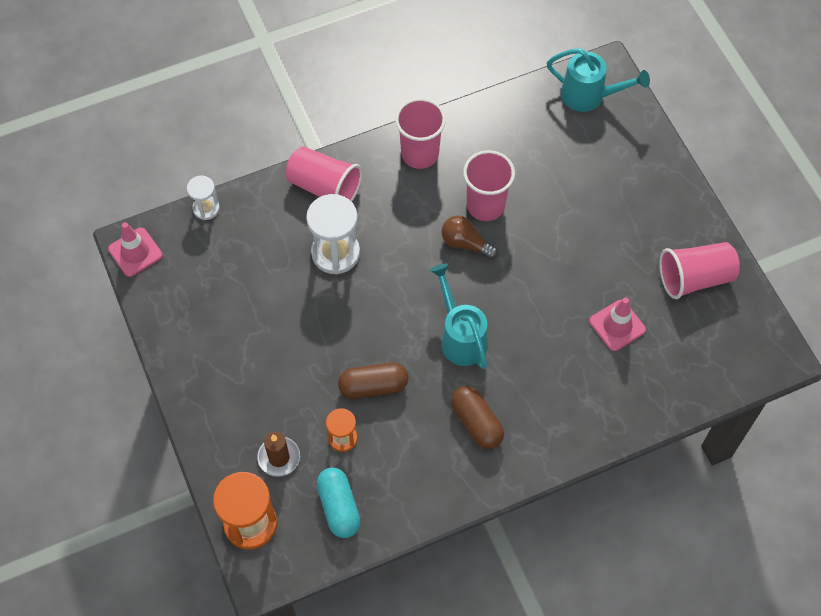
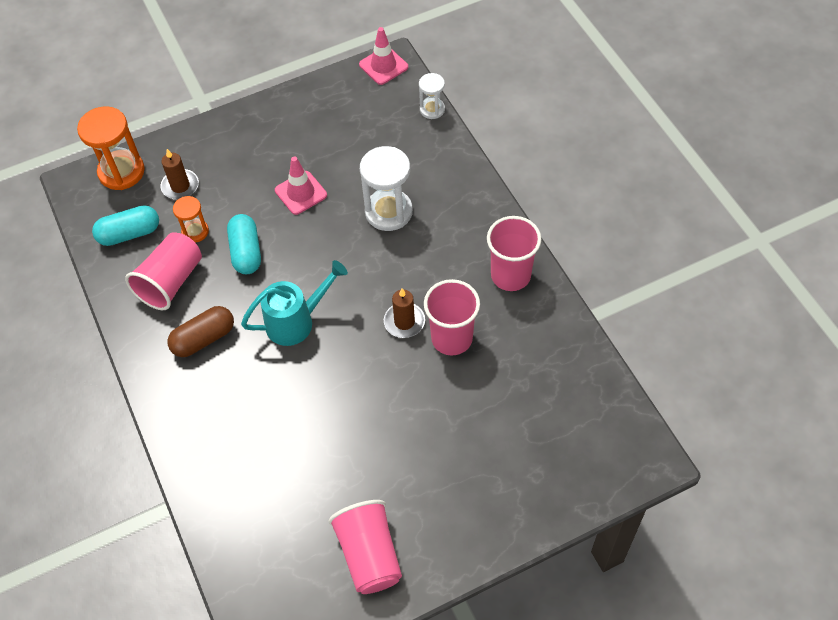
camera: 90 degrees right, 5 degrees down
pink cup [286,146,362,202] -> pink cup moved to [125,232,202,310]
brown capsule [338,363,408,399] -> turquoise capsule [227,214,261,274]
brown light bulb [441,215,498,260] -> brown candle [384,288,425,338]
turquoise watering can [547,48,650,112] -> none
pink traffic cone [589,298,646,351] -> pink traffic cone moved to [275,156,327,215]

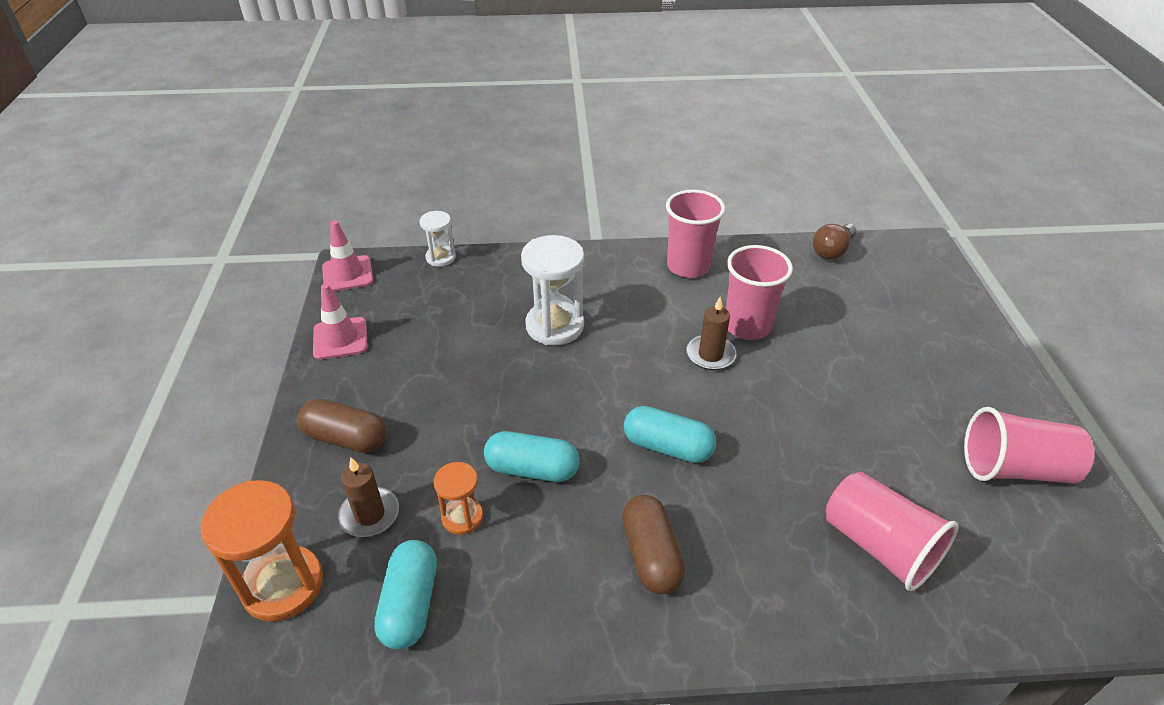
camera: 70 degrees left, 15 degrees down
pink cup [125,232,202,310] -> pink cup moved to [826,472,959,591]
turquoise watering can [241,260,348,346] -> turquoise capsule [624,406,717,463]
pink traffic cone [275,156,327,215] -> pink traffic cone moved to [313,284,368,360]
none -> brown capsule [297,399,386,453]
none -> brown light bulb [813,224,856,260]

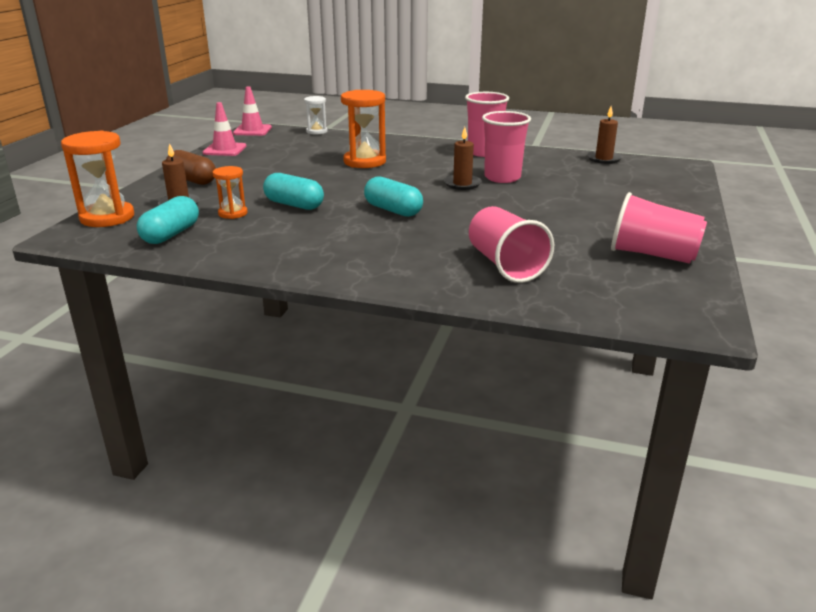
camera: 20 degrees right, 15 degrees down
white hourglass [521,235,584,346] -> orange hourglass [341,90,386,168]
brown capsule [622,495,685,594] -> none
brown light bulb [813,224,856,260] -> brown candle [587,106,622,164]

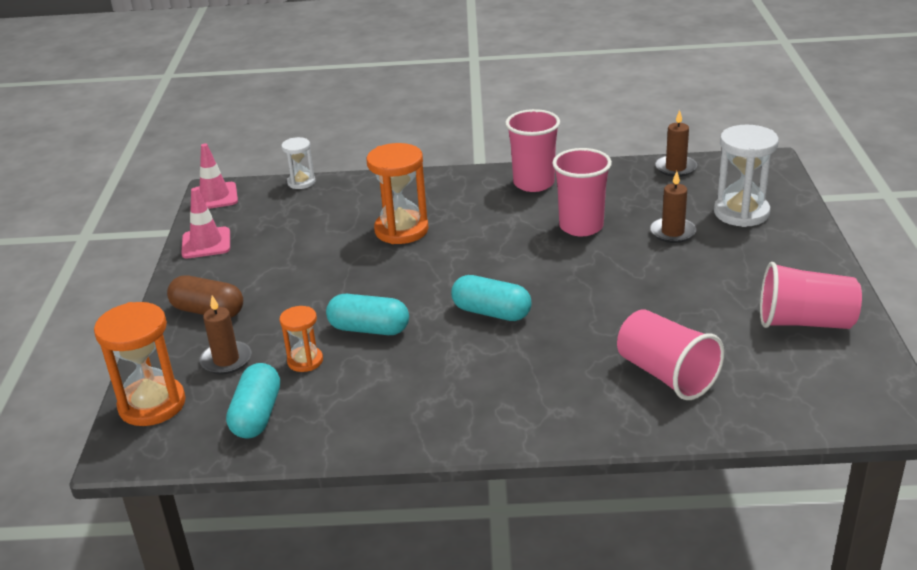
camera: 15 degrees left, 5 degrees up
brown candle [444,127,482,190] -> brown candle moved to [650,171,696,243]
none -> white hourglass [714,125,779,227]

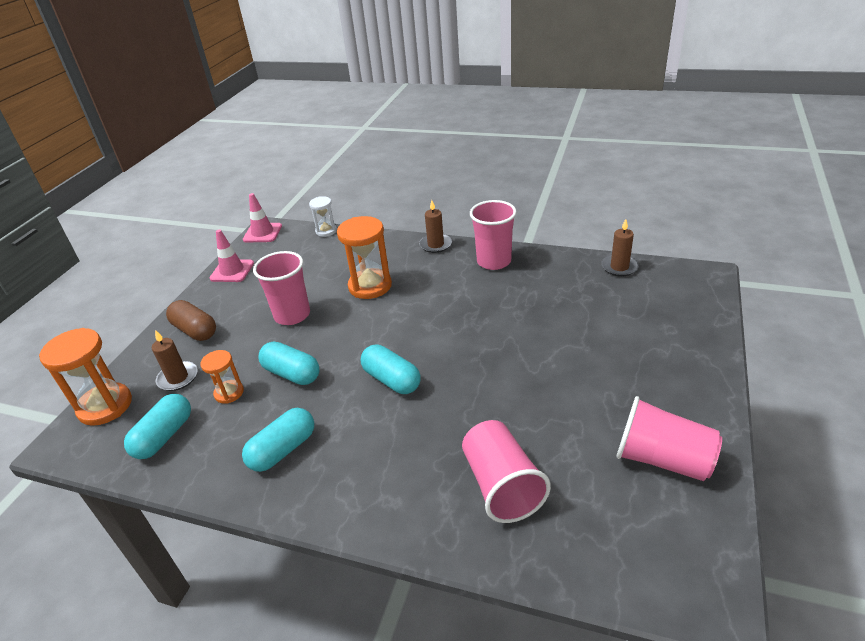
camera: 20 degrees right, 5 degrees up
pink cup [552,148,612,236] -> pink cup moved to [253,251,310,325]
brown candle [650,171,696,243] -> brown candle moved to [419,200,452,253]
white hourglass [714,125,779,227] -> none
none -> turquoise capsule [242,408,314,472]

